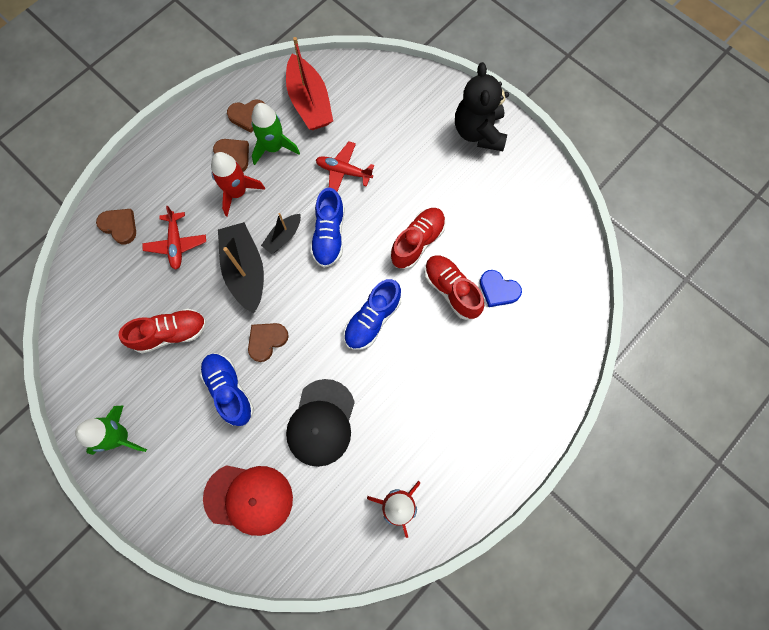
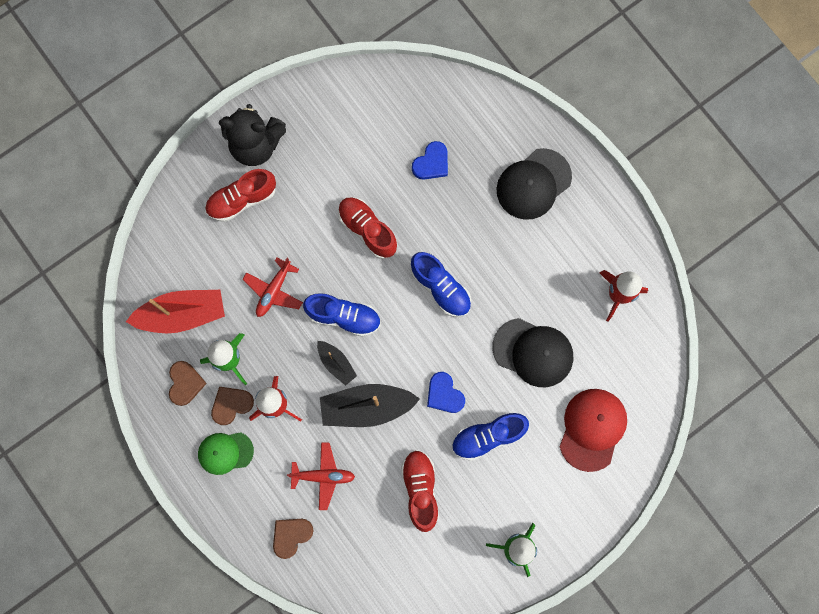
camera: 80 degrees left, 5 degrees up
brown heart [248,323,289,362] -> blue heart [427,372,465,413]
red shoe [425,255,484,320] -> red shoe moved to [205,169,276,222]
none -> green cap [198,432,254,475]
none -> black cap [497,148,572,220]

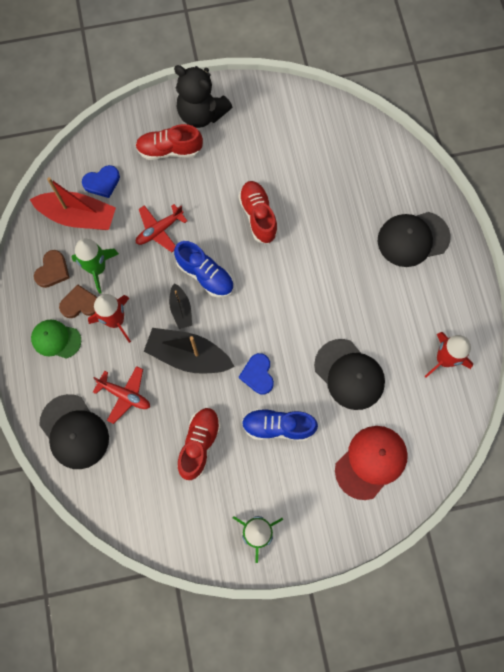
camera: 25 degrees right, 5 degrees down
brown heart [273,519,314,559] -> black cap [39,394,109,469]
blue shoe [411,252,471,317] -> none
blue heart [412,141,448,180] -> blue heart moved to [82,165,120,198]

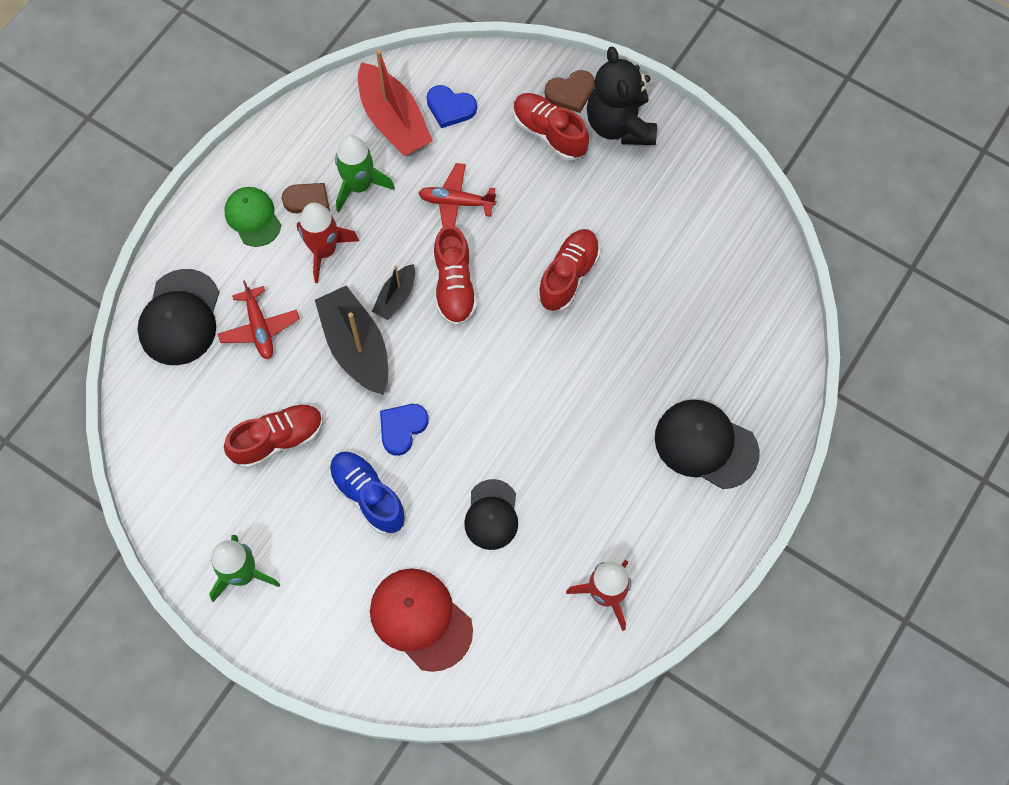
camera: 45 degrees right, 5 degrees down
brown heart [34,250,70,288] -> brown heart moved to [544,70,595,113]
blue shoe [174,241,234,298] -> red shoe [434,225,477,326]
black cap [314,339,385,410] -> black cap [464,479,518,550], size x0.66
red cap [335,426,408,500] -> red cap turned 135 degrees counterclockwise [370,568,473,672]

